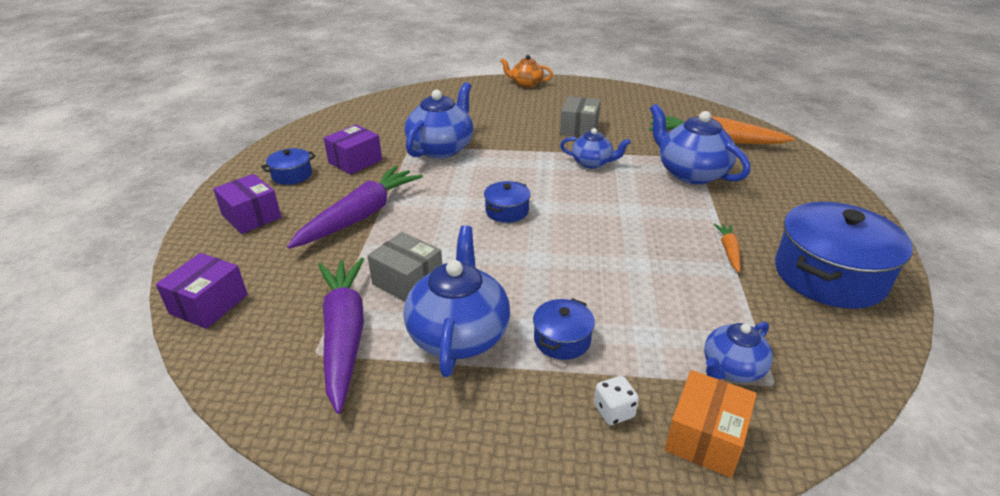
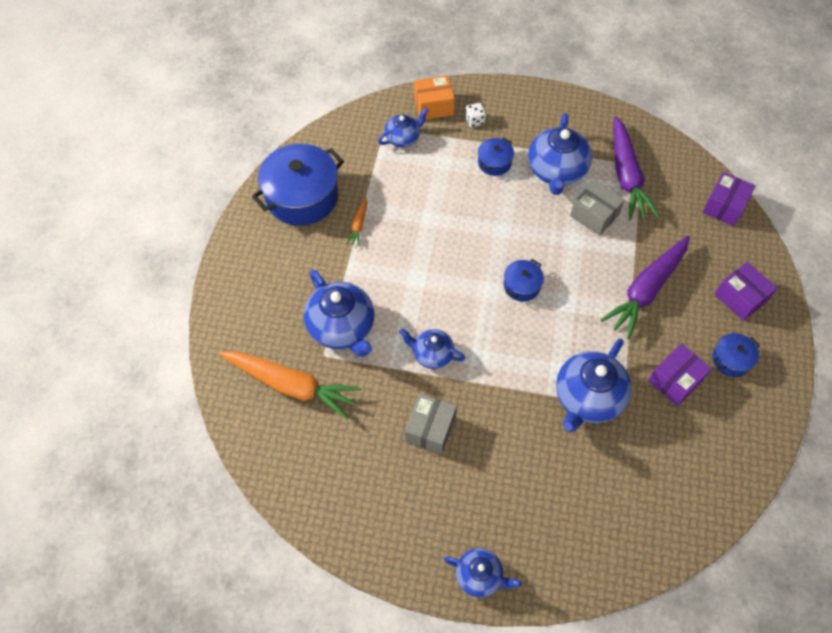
camera: 175 degrees left, 25 degrees up
orange teapot [500,55,553,88] -> blue teapot [444,548,522,598]
orange box [665,370,757,478] -> orange box turned 45 degrees clockwise [414,75,455,120]

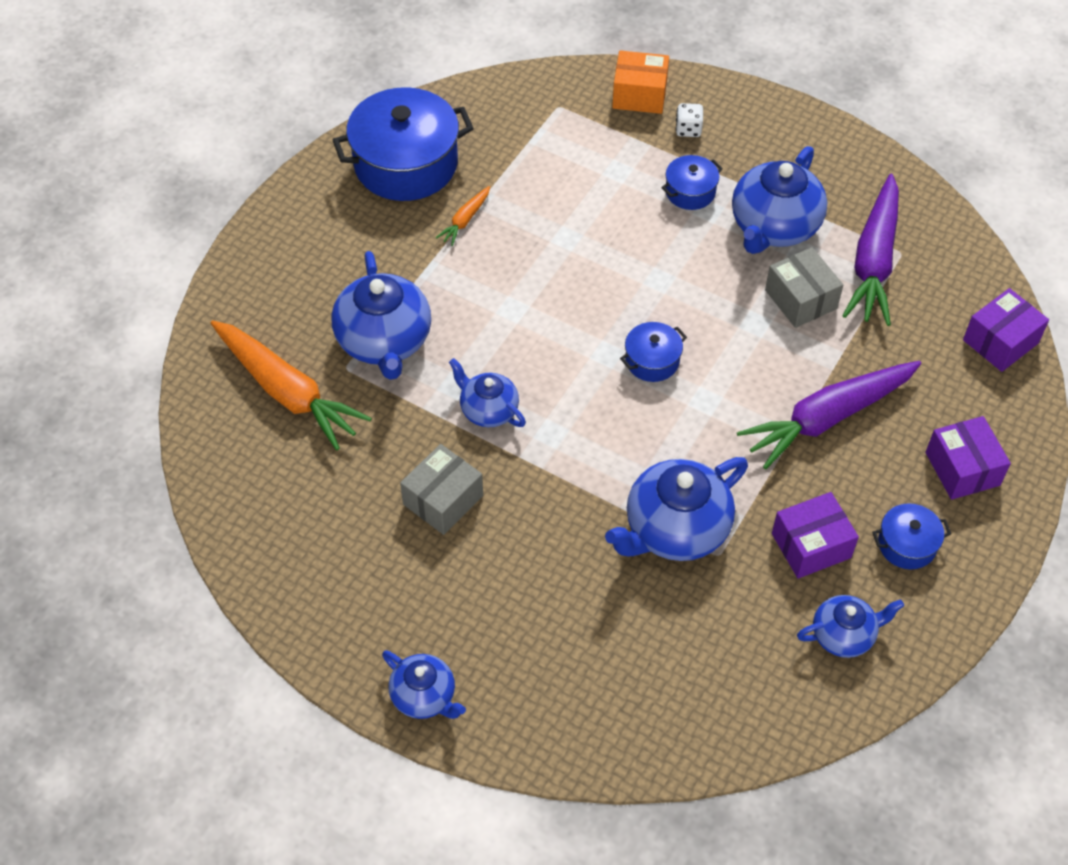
camera: 20 degrees right, 5 degrees down
blue teapot [378,107,429,147] -> blue teapot moved to [797,595,904,658]

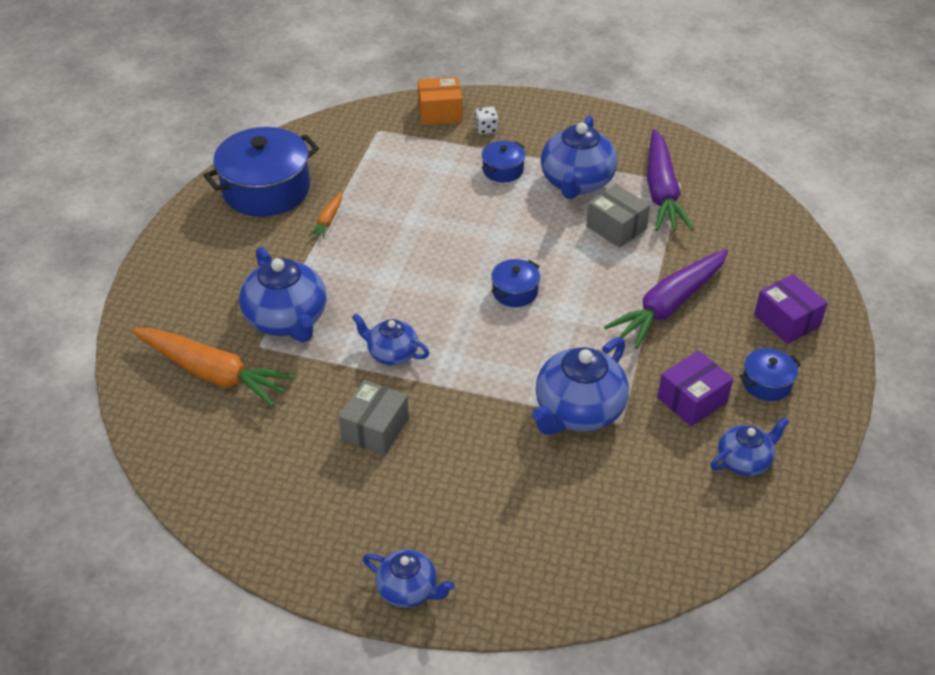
camera: 15 degrees left, 10 degrees down
purple box [963,288,1049,372] -> none

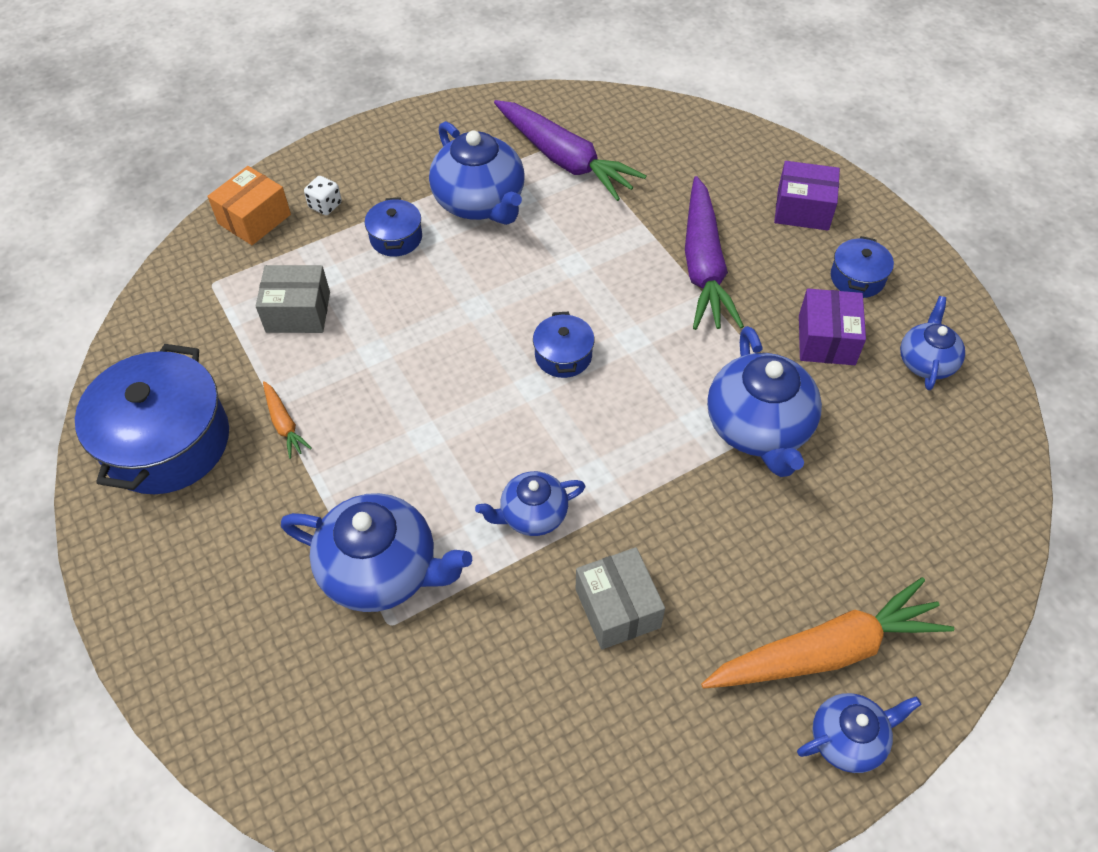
camera: 45 degrees left, 10 degrees up
orange carrot [132,328,296,407] -> orange carrot moved to [701,577,954,689]
grey box [586,184,650,248] -> grey box moved to [256,265,330,333]

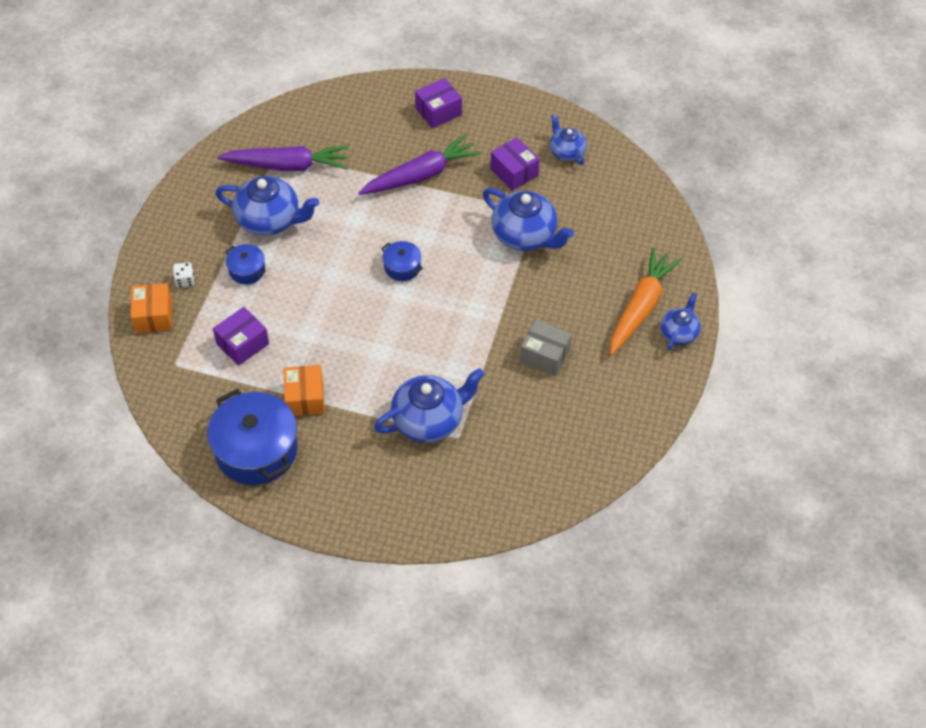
camera: 45 degrees left, 0 degrees up
grey box [256,265,330,333] -> purple box [213,307,269,366]
orange carrot [263,381,312,459] -> orange box [283,365,325,416]
blue teapot [475,471,585,536] -> none
purple carrot [685,176,744,330] -> purple carrot turned 75 degrees counterclockwise [358,134,481,195]
blue pot [831,236,894,298] -> none

